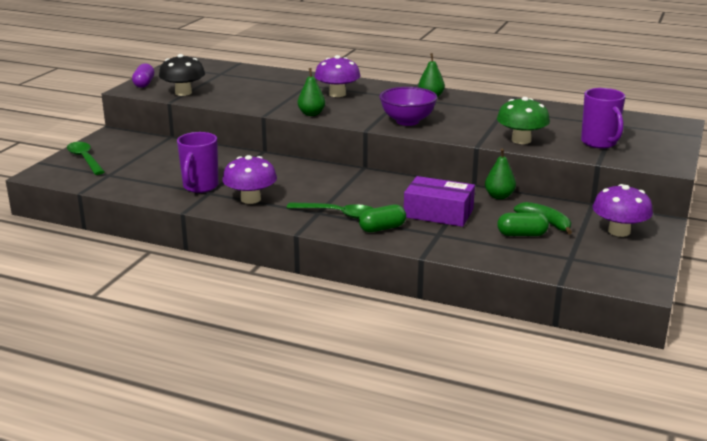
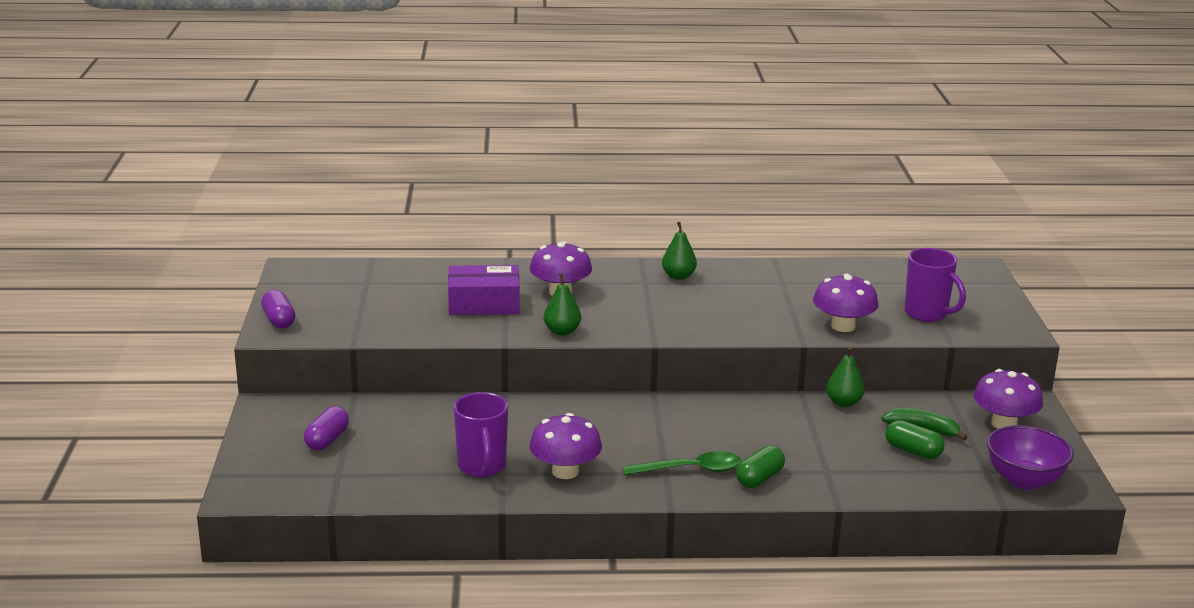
camera: 25 degrees left, 0 degrees up
green spoon [67,142,105,175] -> none
black mushroom [159,54,205,96] -> none
purple bowl [379,87,437,126] -> purple bowl moved to [987,425,1074,490]
purple box [404,176,475,227] -> purple box moved to [448,265,520,315]
green mushroom [497,97,550,144] -> purple mushroom [813,274,879,332]
green capsule [497,213,549,236] -> green capsule turned 60 degrees clockwise [886,420,944,459]
none -> purple capsule [304,406,349,450]

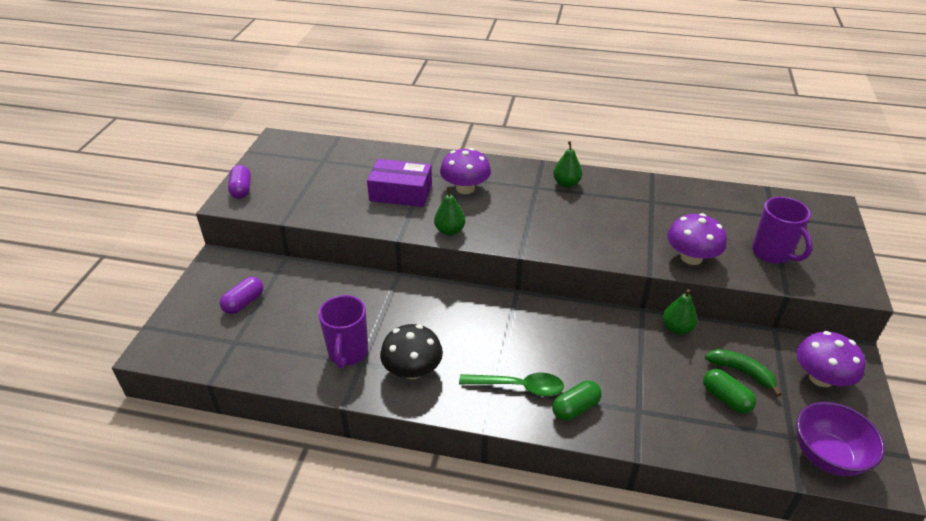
camera: 15 degrees right, 15 degrees up
purple mushroom [529,413,602,479] -> black mushroom [380,324,443,379]

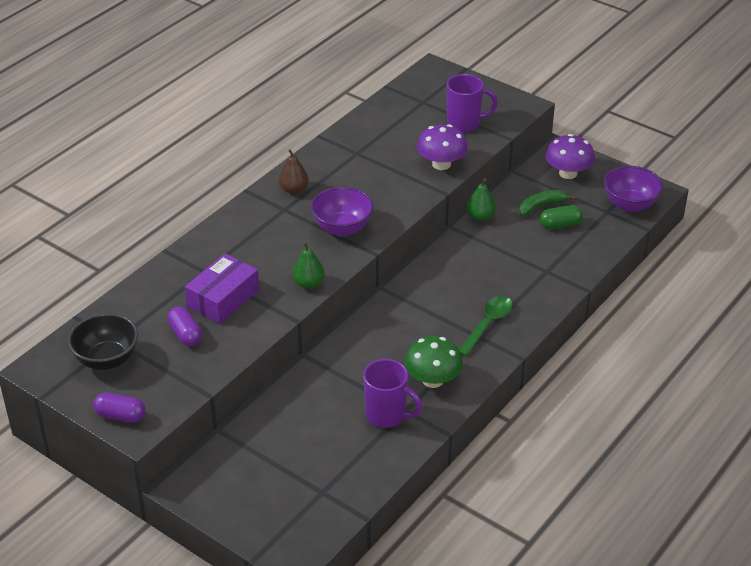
camera: 65 degrees left, 0 degrees up
purple capsule [220,277,263,314] -> purple capsule moved to [167,306,202,346]
black mushroom [380,324,443,379] -> green mushroom [405,336,463,388]
purple mushroom [440,148,491,194] -> none
green capsule [552,381,602,421] -> none
green pear [553,141,582,188] -> brown pear [279,149,309,194]
none -> black bowl [68,313,138,370]
none -> purple bowl [311,187,373,236]

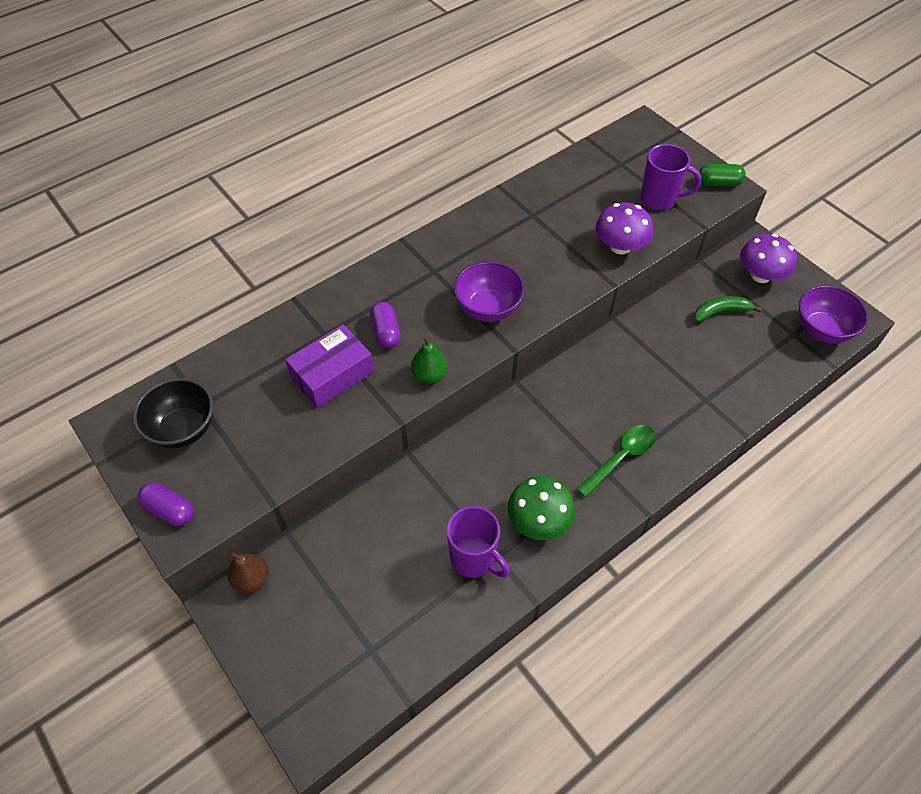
camera: 15 degrees right, 15 degrees up
purple capsule [167,306,202,346] -> purple capsule moved to [370,302,401,348]
brown pear [279,149,309,194] -> brown pear moved to [228,552,269,593]
green pear [467,178,496,222] -> none
green capsule [539,205,583,229] -> green capsule moved to [699,164,746,186]

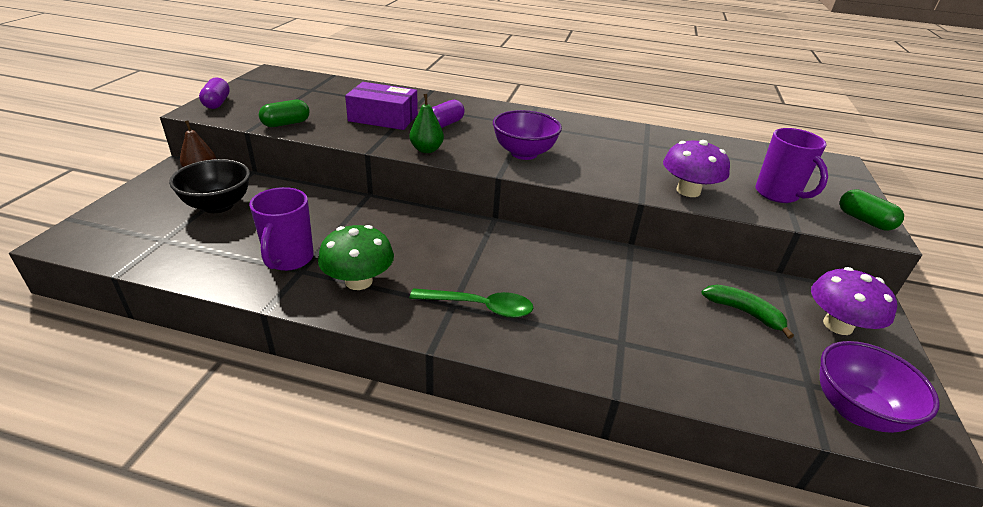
camera: 50 degrees right, 20 degrees down
black bowl [133,378,213,448] -> black bowl moved to [169,159,250,213]
none -> green capsule [259,100,310,127]

